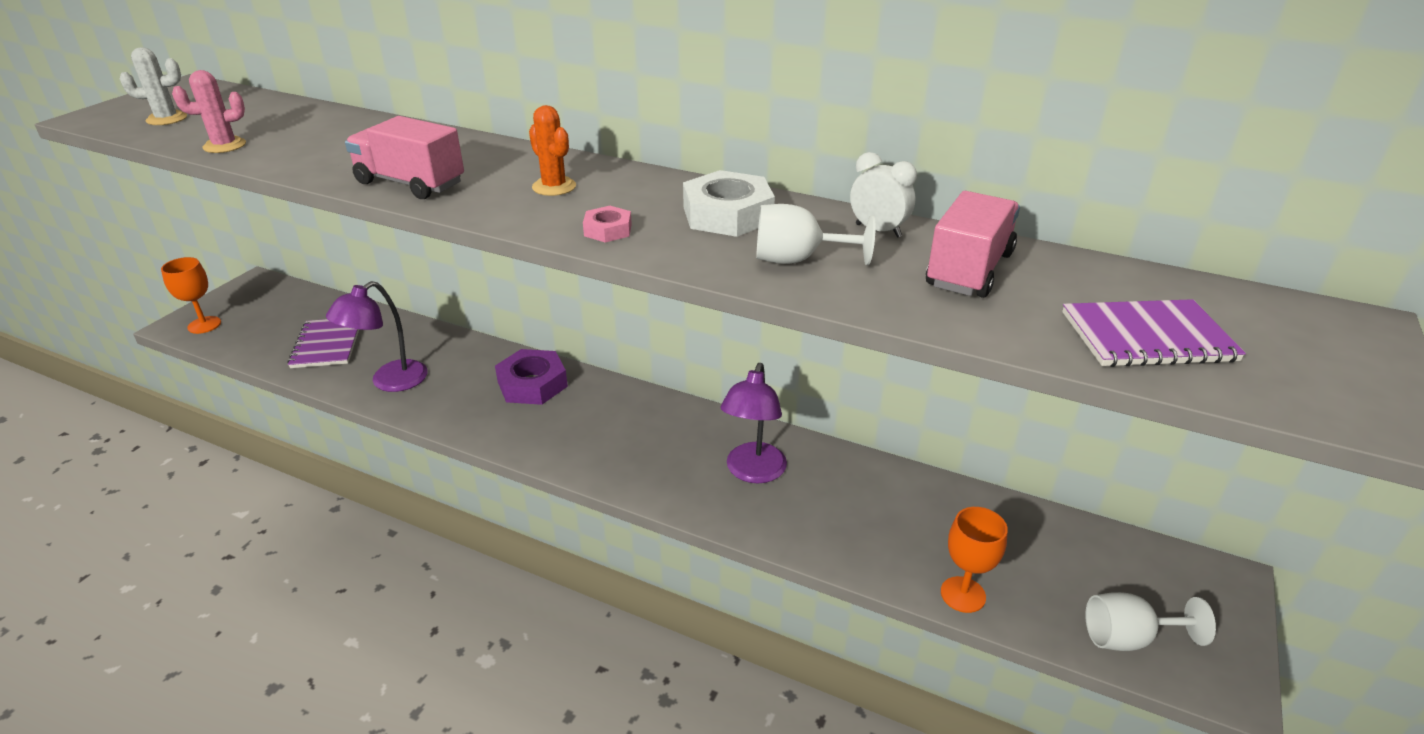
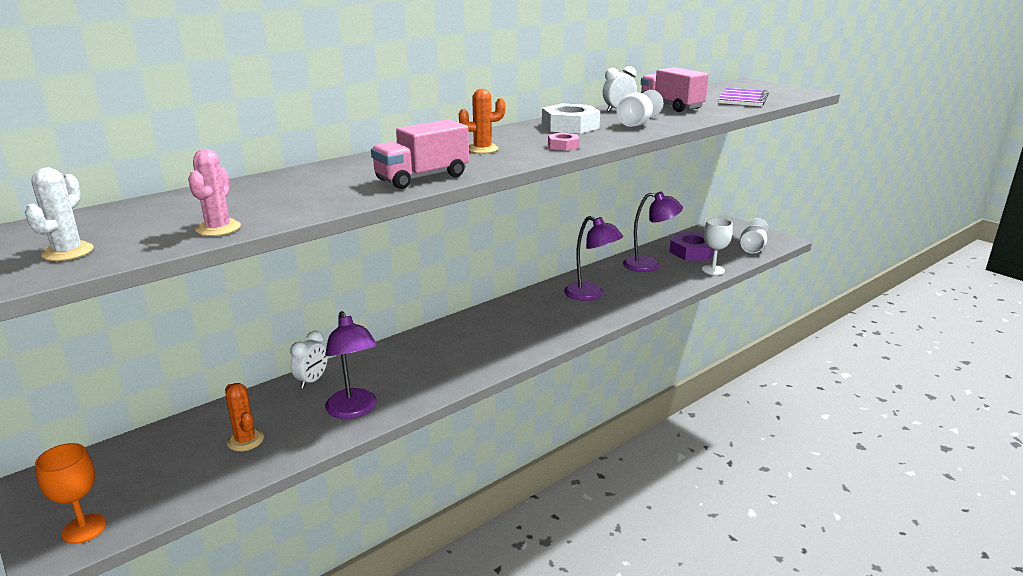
camera: 65 degrees left, 10 degrees down
purple notebook [287,319,359,368] -> orange cactus [225,383,264,451]
purple nut [495,349,568,405] -> purple nut moved to [670,232,714,260]
orange goblet [941,507,1008,613] -> white goblet [702,218,733,275]
none -> white clock [290,331,328,388]
none -> purple lamp [623,192,683,272]

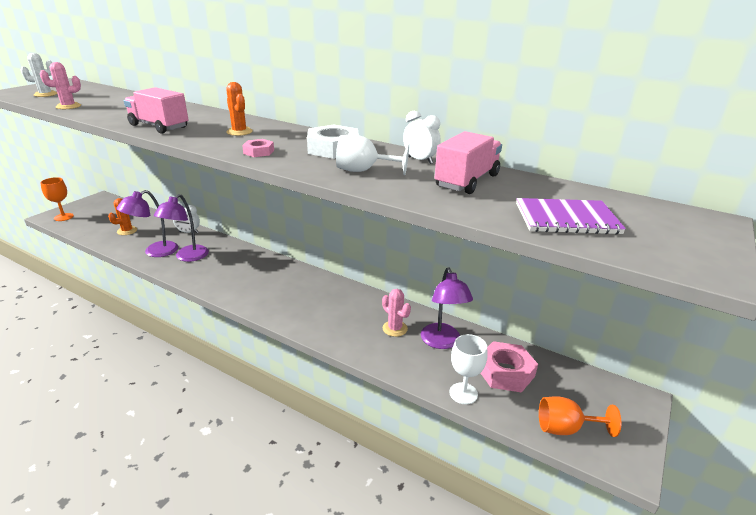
camera: 70 degrees right, 5 degrees up
purple lamp [564,216,623,301] -> purple lamp moved to [154,194,209,262]
purple nut [670,232,714,260] -> pink nut [481,341,538,393]
white goblet [740,218,768,253] -> orange goblet [539,396,622,437]
none -> pink cactus [382,289,411,337]

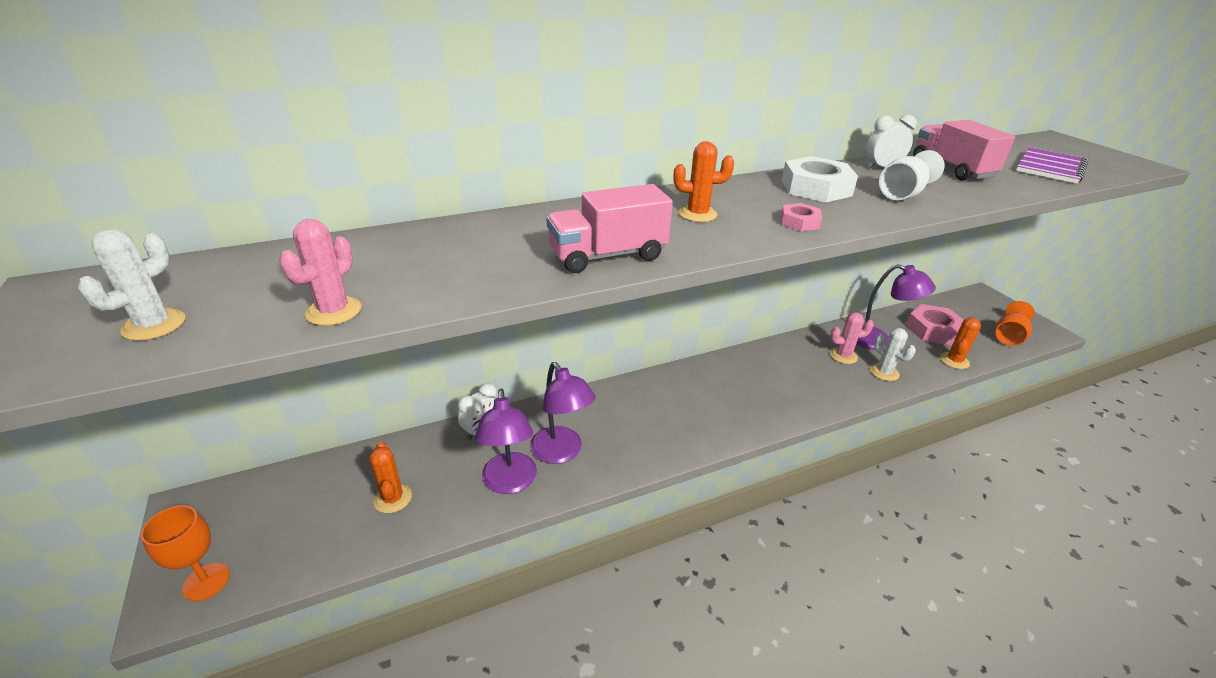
camera: 55 degrees left, 5 degrees up
white goblet [449,334,488,404] -> orange cactus [940,317,981,369]
none -> white cactus [870,328,916,381]

